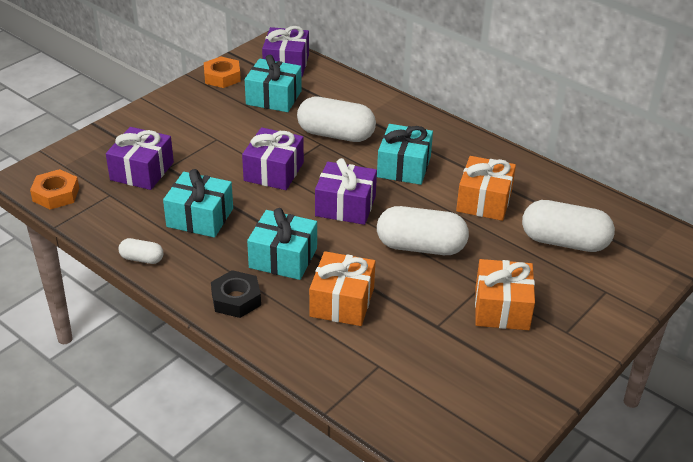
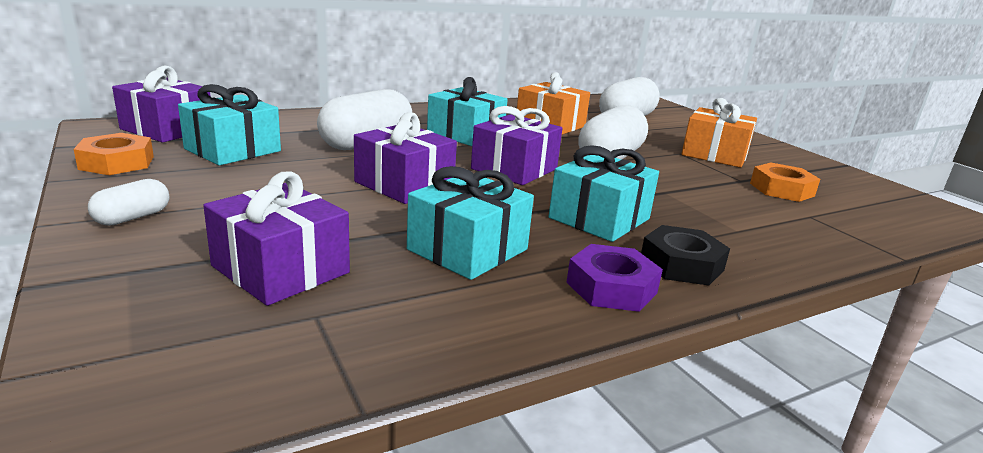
camera: 70 degrees left, 15 degrees down
orange nut [30,169,79,210] -> orange nut moved to [750,162,820,202]
white capsule [119,238,164,264] -> white capsule moved to [88,179,169,226]
orange gift [309,251,375,326] -> none
none -> purple nut [566,244,663,312]

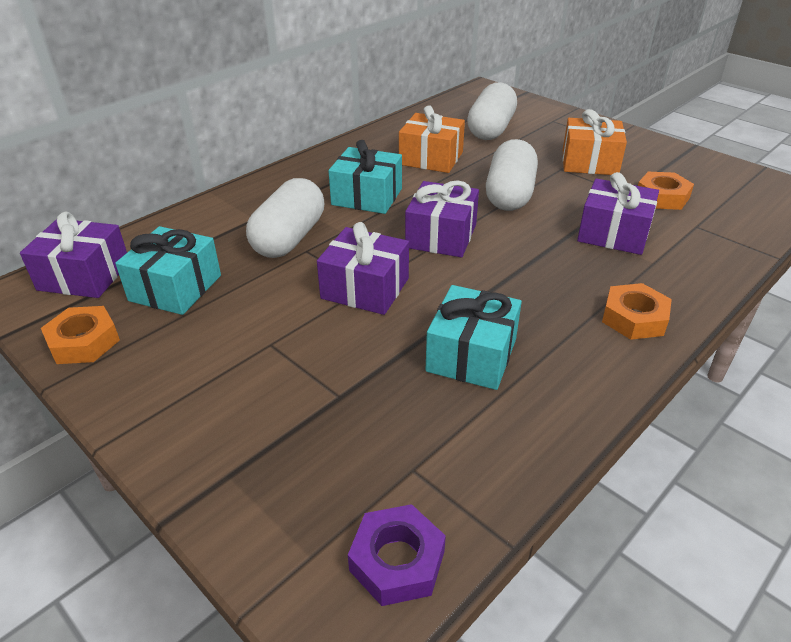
camera: 15 degrees left, 15 degrees up
white capsule [88,179,169,226] -> none
purple gift [203,171,350,306] -> purple gift moved to [577,172,659,255]
turquoise gift [549,145,659,242] -> none
purple nut [566,244,663,312] -> purple nut moved to [348,504,446,606]
black nut [641,225,730,285] -> orange nut [602,283,672,340]

